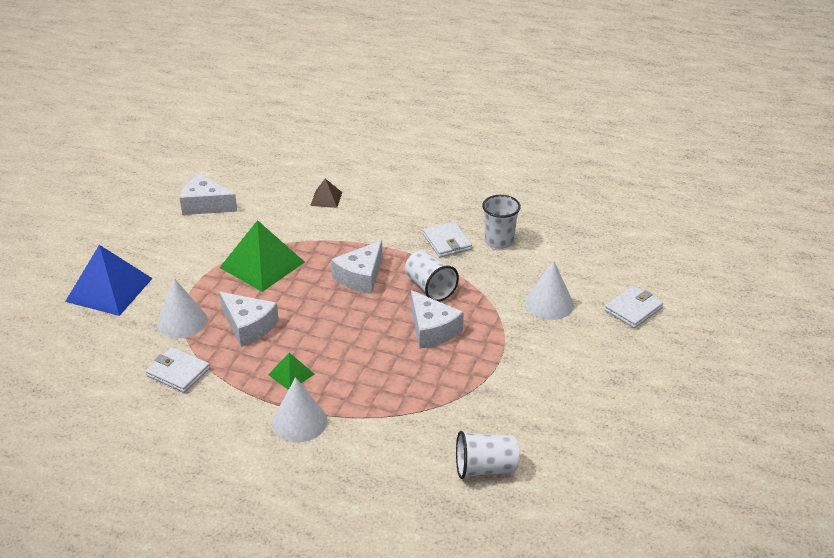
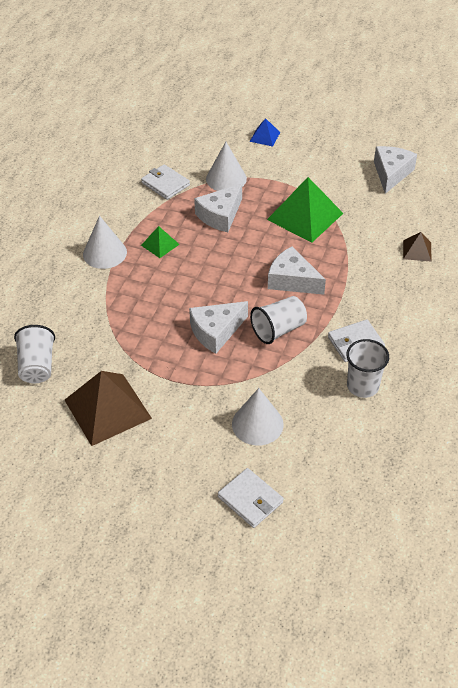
camera: 90 degrees right, 10 degrees up
blue pyramid [65,245,153,316] -> blue pyramid [249,118,280,147], size x0.49
white wallet [146,347,210,393] -> white wallet turned 75 degrees counterclockwise [141,164,190,200]
none -> brown pyramid [65,371,152,446]

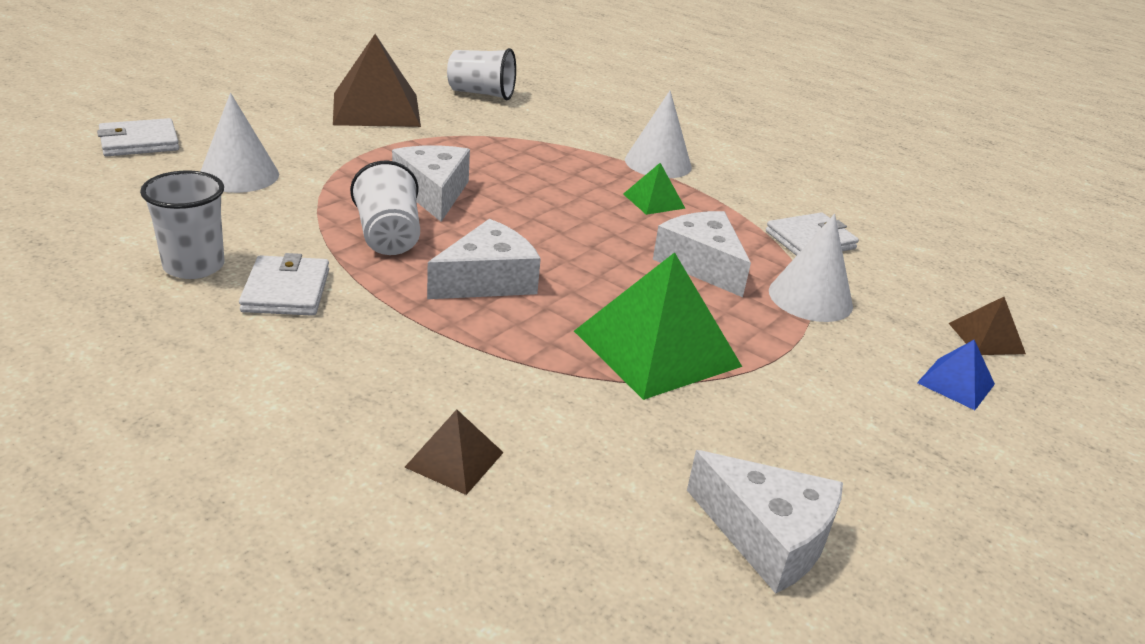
camera: 105 degrees right, 15 degrees down
none -> brown pyramid [949,297,1026,355]

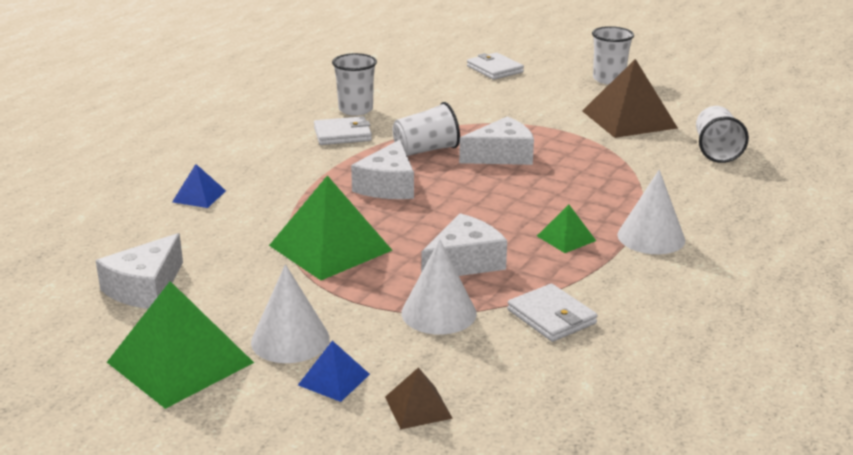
camera: 85 degrees right, 5 degrees down
white cone [200,93,279,193] -> white cone moved to [251,264,330,363]
brown pyramid [405,409,504,495] -> blue pyramid [172,164,226,208]
white cheese [427,219,541,299] -> white cheese turned 60 degrees clockwise [351,140,414,199]
none -> green pyramid [107,281,254,409]
none -> white cup [592,26,634,84]

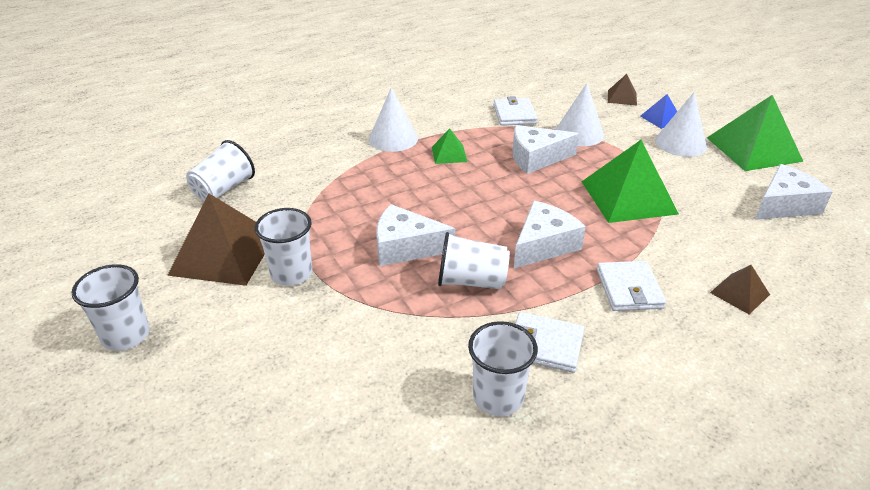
camera: 150 degrees left, 10 degrees up
blue pyramid [172,164,226,208] -> brown pyramid [710,265,770,314]
white wallet [467,53,524,80] -> white wallet moved to [597,261,666,311]
none -> white cup [254,208,312,286]

